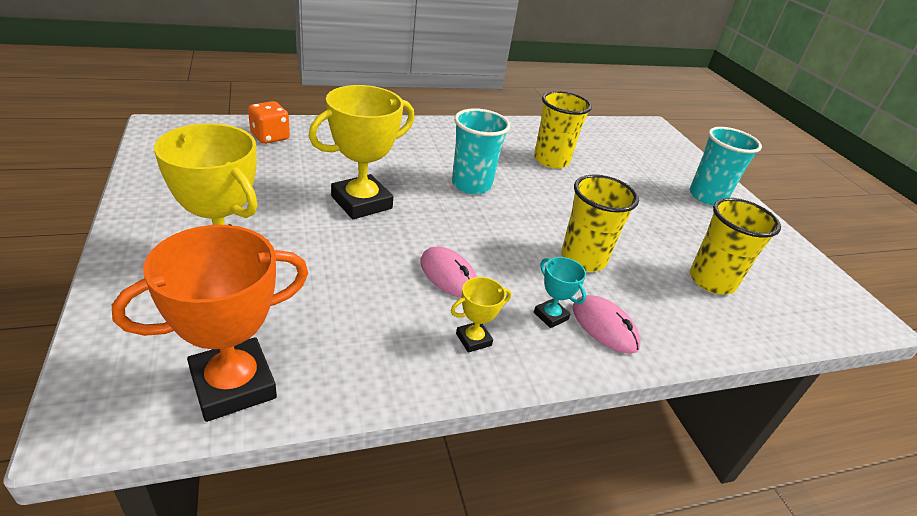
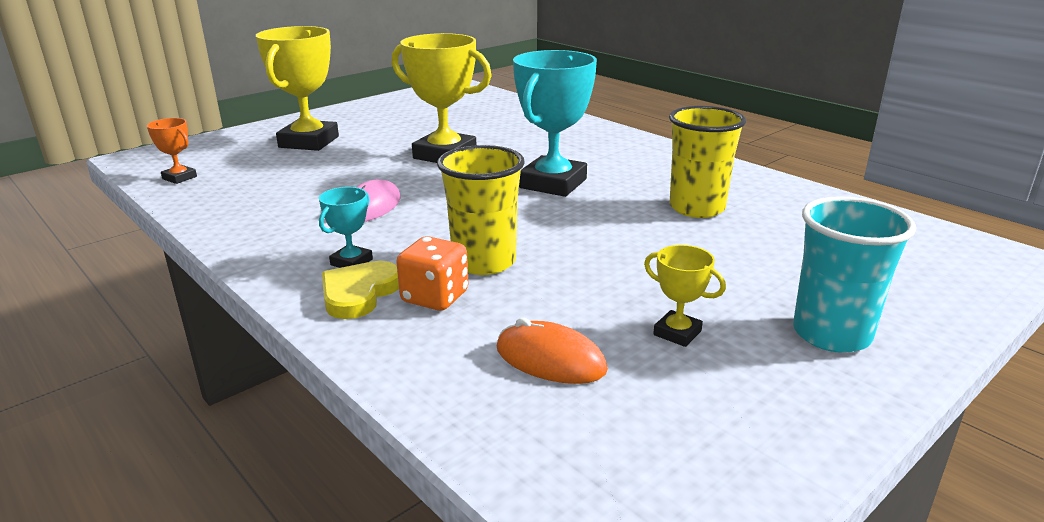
camera: 70 degrees right, 10 degrees down
orange trophy [112,225,308,422] -> orange trophy [147,118,197,184], size x0.47
orange dice [248,101,290,144] -> orange dice moved to [396,236,469,311]
yellow trophy [451,277,511,353] -> yellow trophy moved to [644,245,726,347]
turquoise cup [452,108,510,194] -> turquoise trophy [513,50,597,197]
pink mouse [572,295,641,354] -> yellow heart [322,261,399,319]
yellow cup [690,198,781,294] -> orange mouse [497,318,608,384]

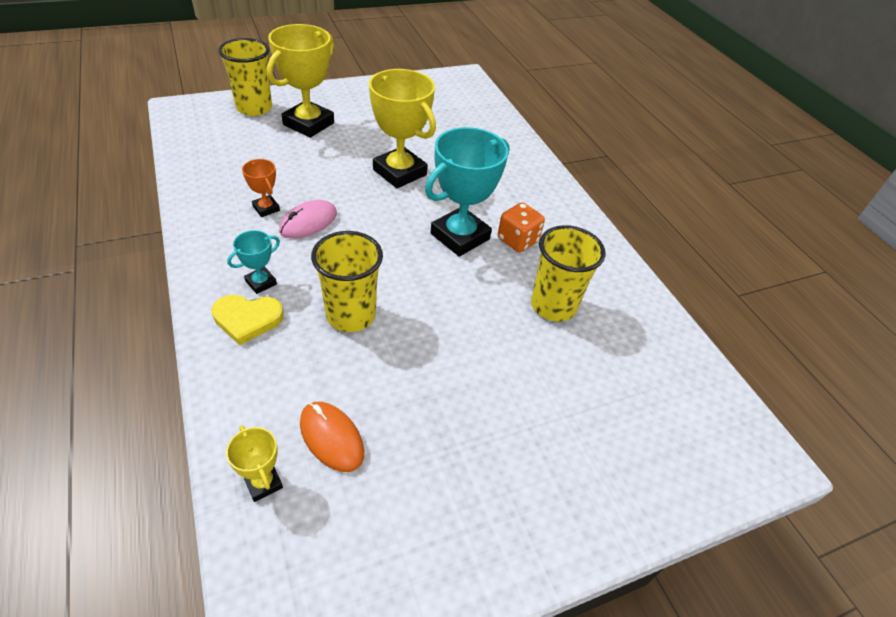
camera: 15 degrees right, 20 degrees up
orange trophy [147,118,197,184] -> orange trophy moved to [242,159,280,217]
yellow heart [322,261,399,319] -> yellow heart turned 135 degrees counterclockwise [211,295,284,345]
orange dice [396,236,469,311] -> orange dice moved to [498,203,545,252]
yellow trophy [644,245,726,347] -> yellow trophy moved to [226,425,283,502]
turquoise cup [793,196,916,353] -> none
none -> yellow cup [218,38,272,116]

